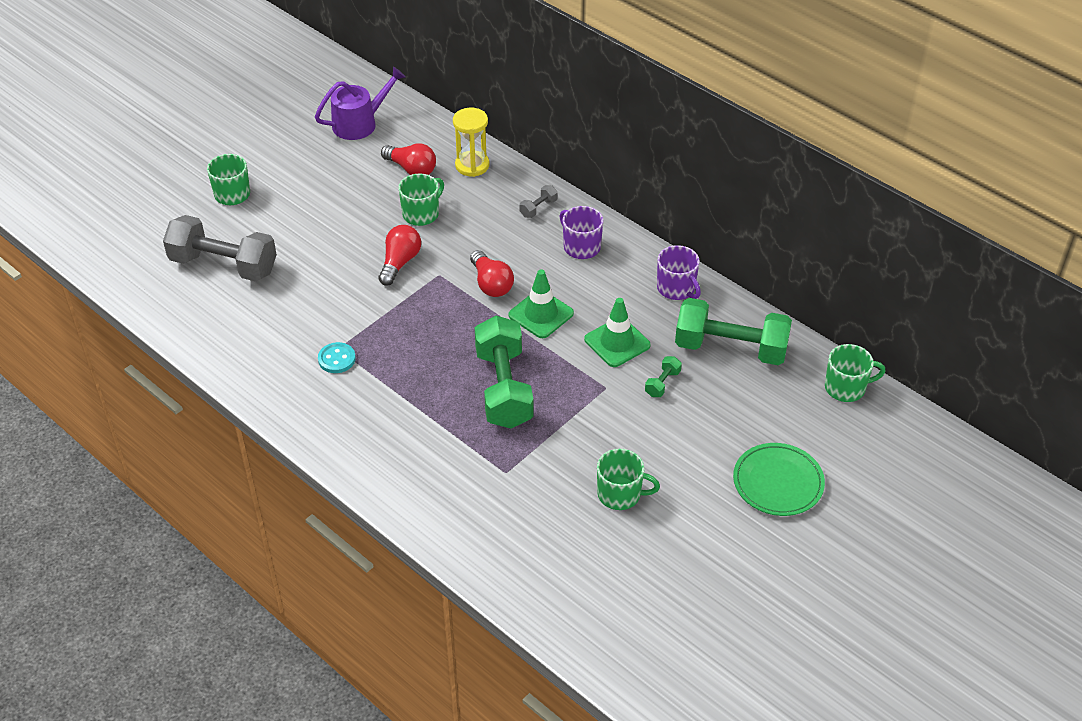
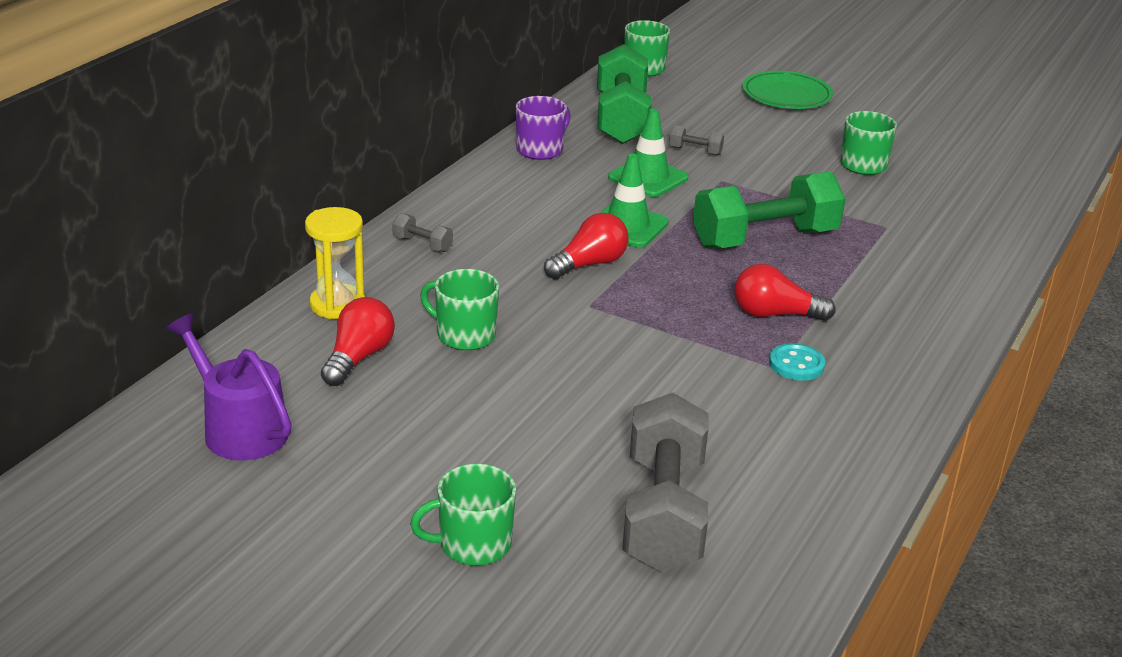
camera: 105 degrees left, 15 degrees down
red light bulb [378,225,421,286] -> red light bulb moved to [734,264,836,321]
purple mug [559,206,603,259] -> none
green dumbbell [645,356,682,397] -> grey dumbbell [669,125,724,155]

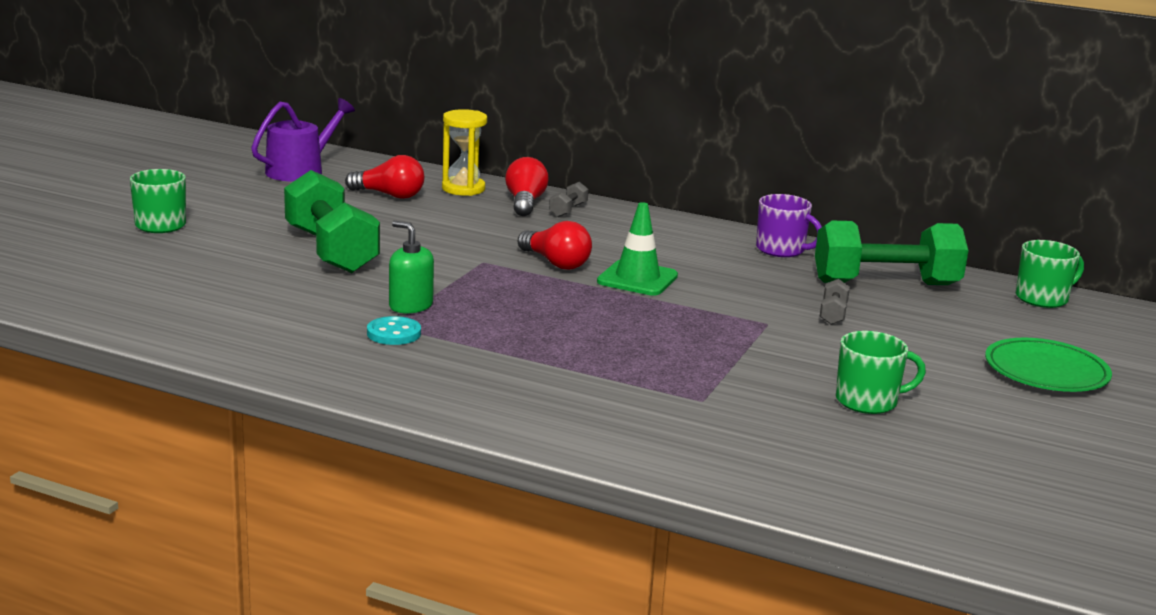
camera: 85 degrees right, 10 degrees down
green mug [420,269,499,350] -> none
green traffic cone [608,108,688,197] -> none
grey dumbbell [622,393,708,572] -> none
green dumbbell [693,171,845,249] -> green dumbbell moved to [284,170,380,273]
red light bulb [734,264,836,321] -> red light bulb moved to [505,157,548,216]
none -> green soap dispenser [389,221,434,314]

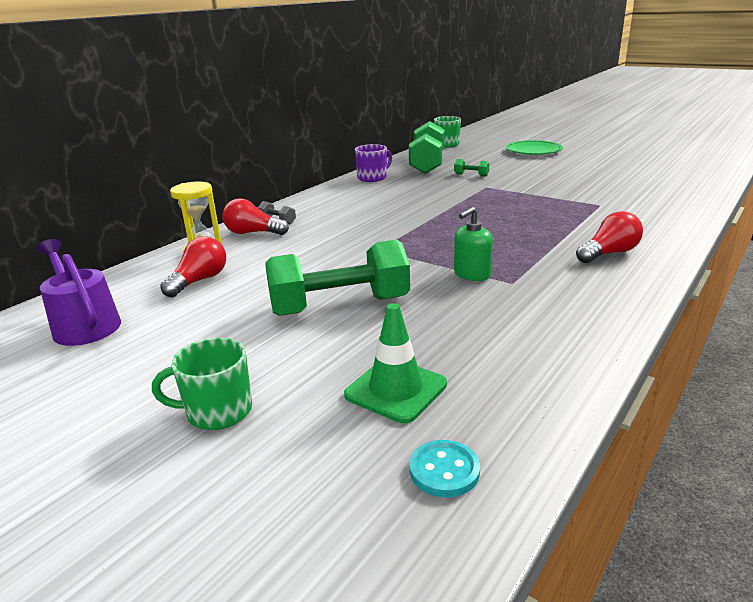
camera: 75 degrees left, 5 degrees up
turquoise button [367,316,421,345] -> turquoise button moved to [409,440,480,498]
red light bulb [518,221,592,270] -> red light bulb moved to [576,211,643,263]
green traffic cone [597,202,678,296] -> green traffic cone moved to [344,303,447,423]
grey dumbbell [820,279,850,325] -> green dumbbell [454,159,489,177]
green mug [836,331,926,414] -> none

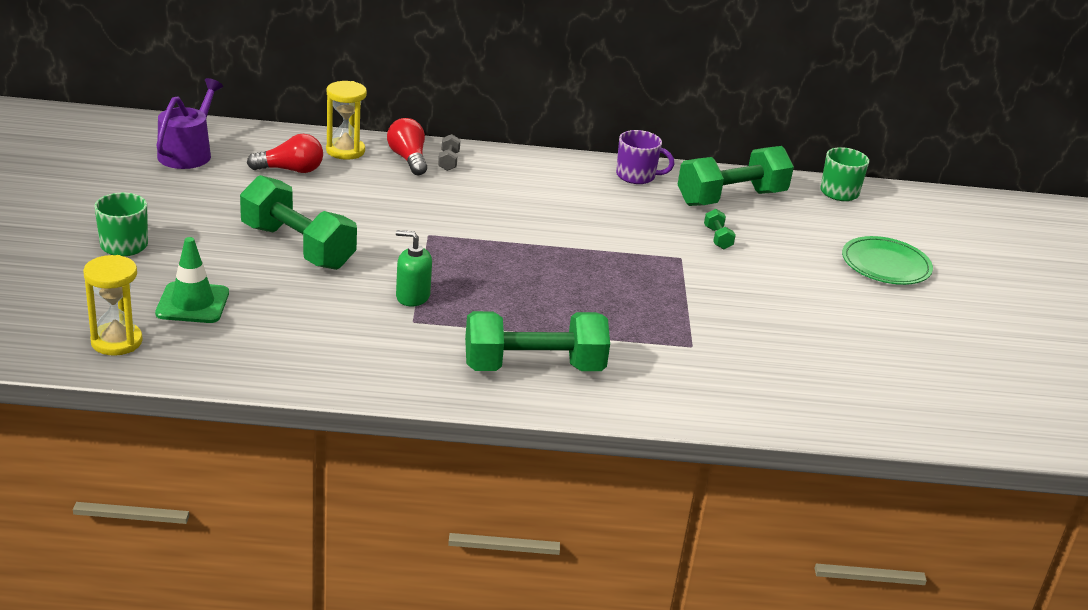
camera: 50 degrees right, 5 degrees up
turquoise button [409,440,480,498] -> yellow hourglass [83,255,143,356]
red light bulb [576,211,643,263] -> green dumbbell [465,311,610,371]

